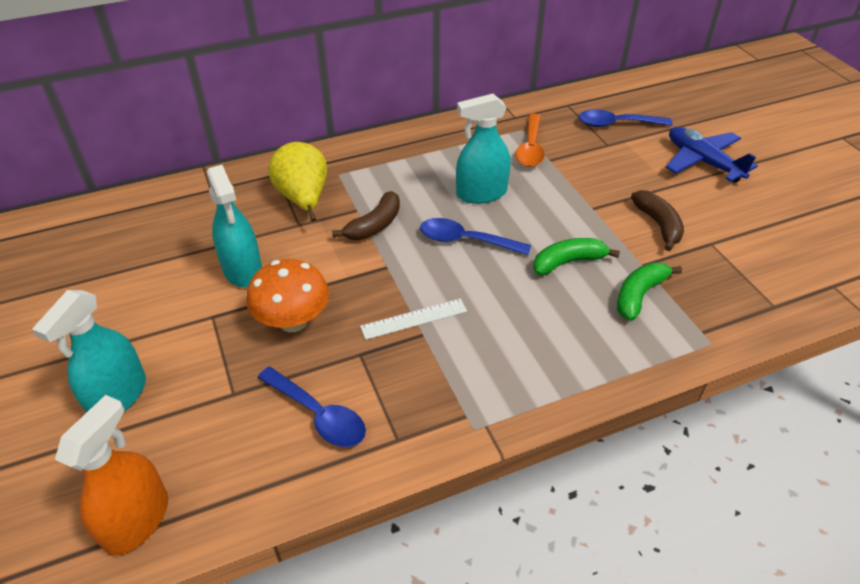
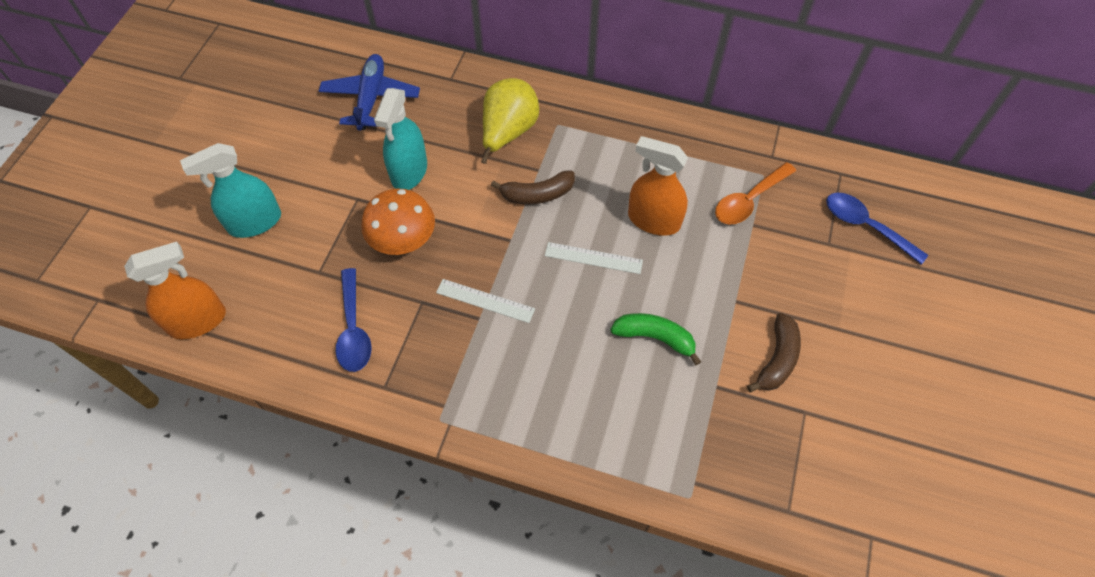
camera: 40 degrees right, 15 degrees up
blue spoon [420,218,531,255] -> white ruler [545,242,643,274]
turquoise spray bottle [456,94,511,204] -> orange spray bottle [628,136,688,236]
green banana [617,262,682,321] -> none
blue plane [666,127,758,182] -> blue plane moved to [319,54,420,131]

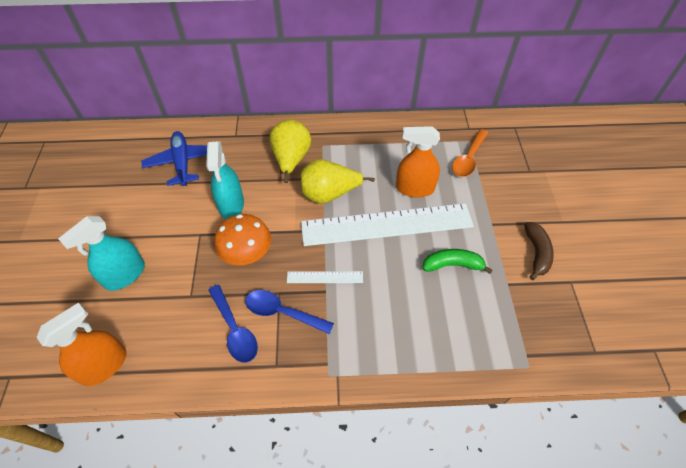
camera: 20 degrees left, 5 degrees down
brown banana [491,170,575,205] -> yellow pear [301,159,375,204]
white ruler [545,242,643,274] -> white ruler [301,203,474,246], size x2.41
blue spoon [826,193,928,265] -> blue spoon moved to [245,290,334,334]

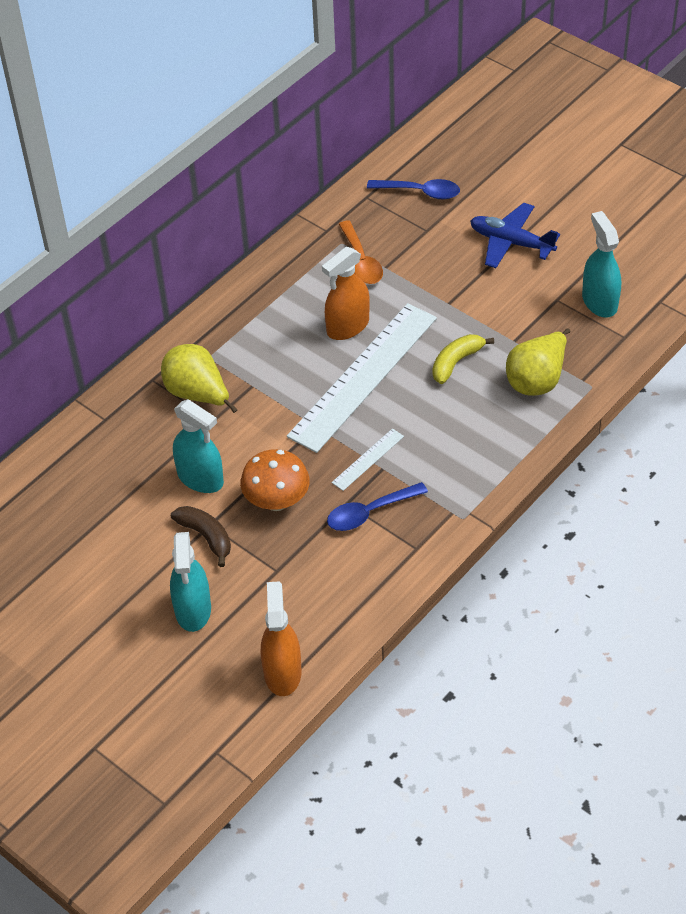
camera: 45 degrees left, 5 degrees down
blue plane [142,131,207,186] -> blue plane moved to [470,203,560,268]
blue spoon [208,285,258,363] -> blue spoon moved to [367,179,460,199]
yellow pear [301,159,375,204] -> yellow pear moved to [506,328,570,396]
green banana [423,249,493,274] -> yellow banana [432,334,494,384]
brown banana [524,222,554,280] -> brown banana moved to [171,506,231,567]
none -> turquoise spray bottle [582,211,621,318]

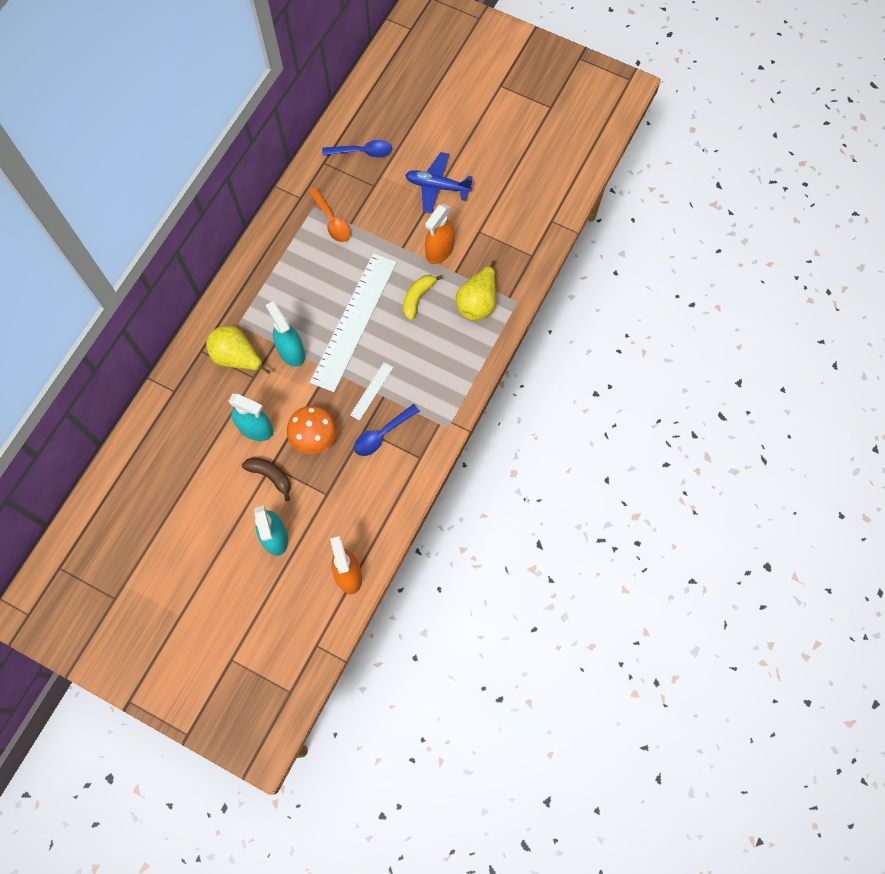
camera: 15 degrees left, 20 degrees up
orange spray bottle [322,247,370,340] -> orange spray bottle moved to [425,204,455,264]
turquoise spray bottle [582,211,621,318] -> turquoise spray bottle moved to [266,301,305,367]

